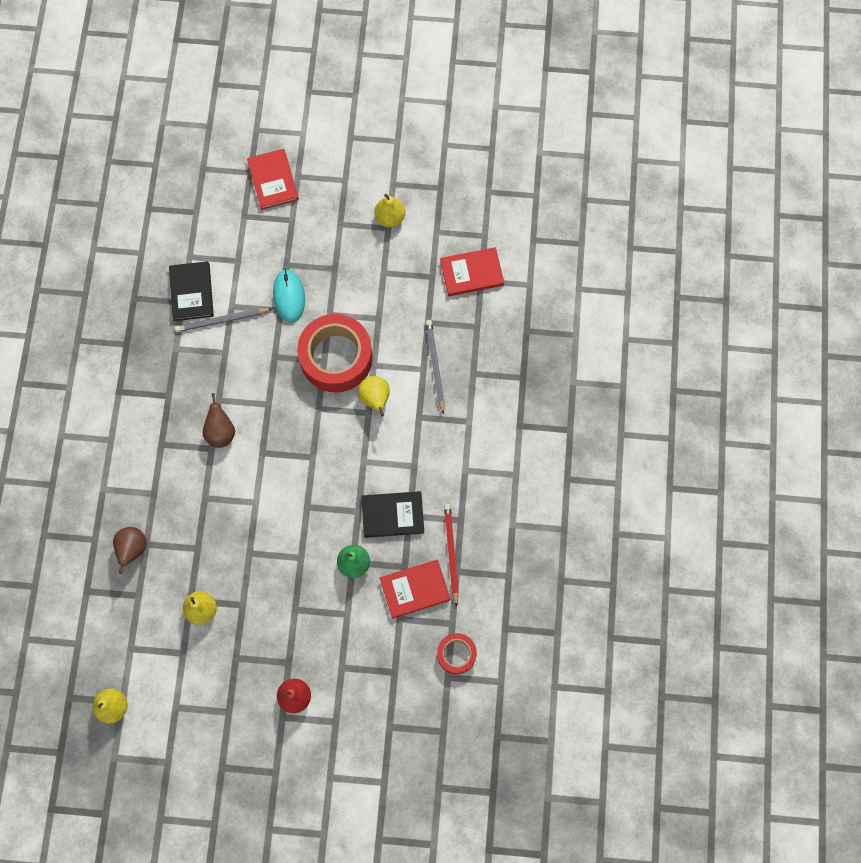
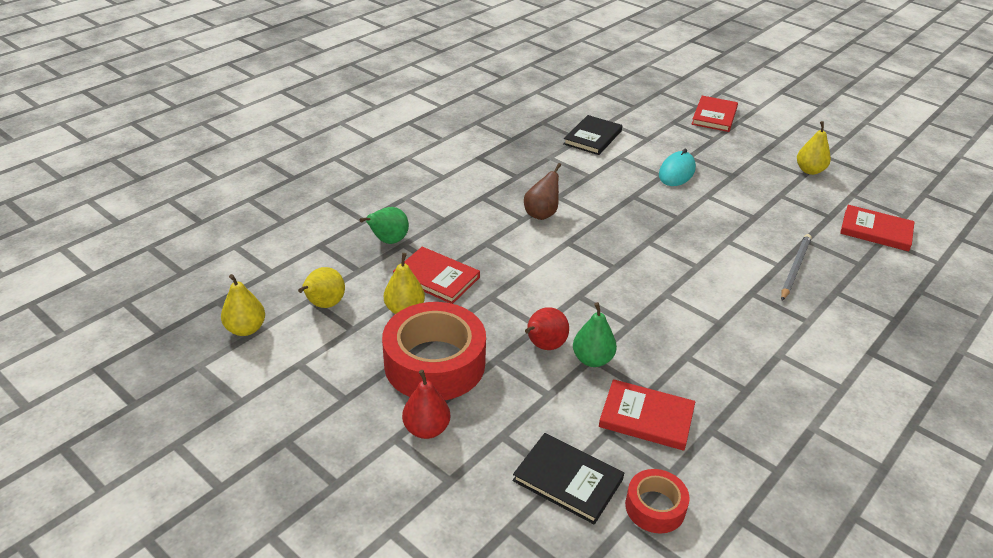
camera: 35 degrees right, 35 degrees down
brown pear [113,527,147,574] -> green pear [360,207,409,244]
grey pencil [175,308,272,332] -> none
red tape [297,314,373,393] -> red tape moved to [382,302,486,400]
yellow pear [358,376,390,416] -> yellow pear moved to [298,267,345,308]
black book [361,491,424,538] -> black book moved to [513,433,624,525]
red pencil [444,504,459,607] -> none
none -> red book [393,247,480,304]
none -> red pear [525,307,569,350]

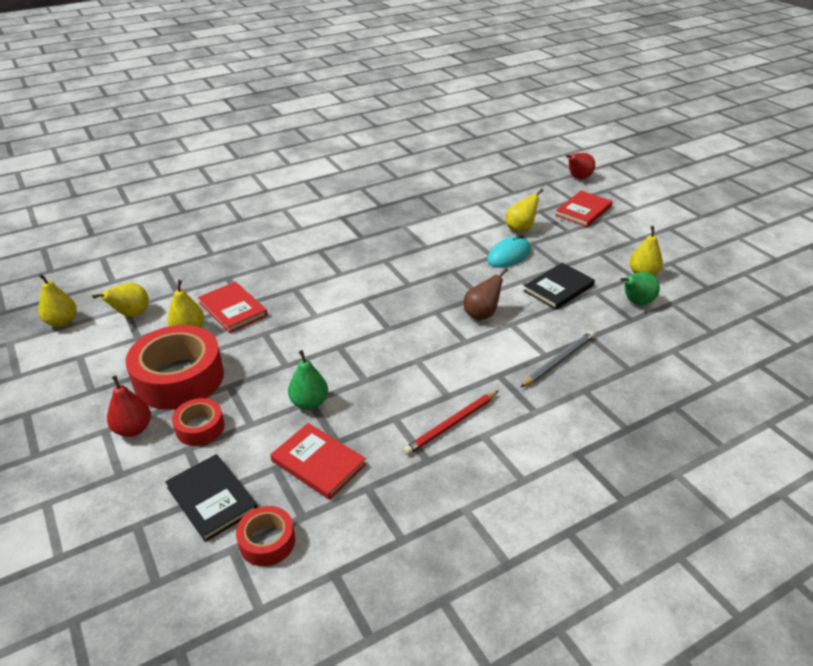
camera: 20 degrees right, 0 degrees up
green pear [360,207,409,244] -> green pear moved to [620,272,660,305]
brown pear [524,163,561,220] -> brown pear moved to [464,268,508,320]
red pear [525,307,569,350] -> red pear moved to [566,153,595,179]
black book [563,115,622,155] -> black book moved to [523,263,595,310]
red book [840,205,915,251] -> none
none -> red tape [172,398,225,446]
none -> red pencil [403,391,498,455]
none -> yellow pear [506,189,544,233]

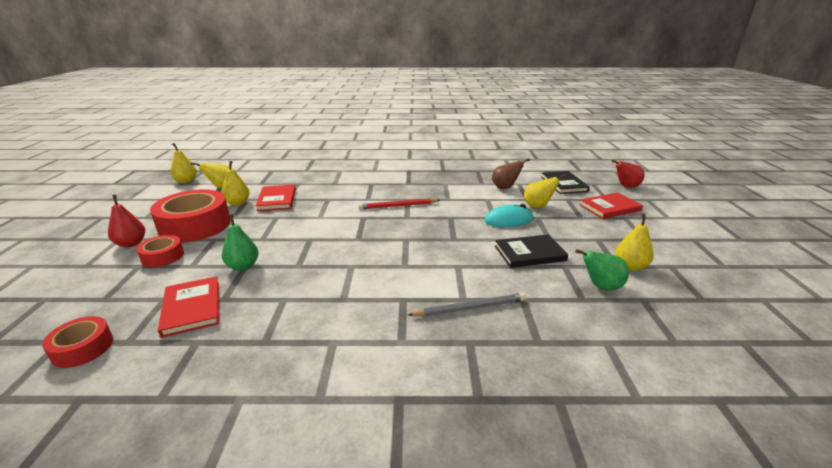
camera: 30 degrees right, 10 degrees down
black book [165,454,258,542] -> black book moved to [541,171,590,194]
red pencil [403,391,498,455] -> red pencil moved to [358,198,440,209]
brown pear [464,268,508,320] -> brown pear moved to [492,158,530,189]

